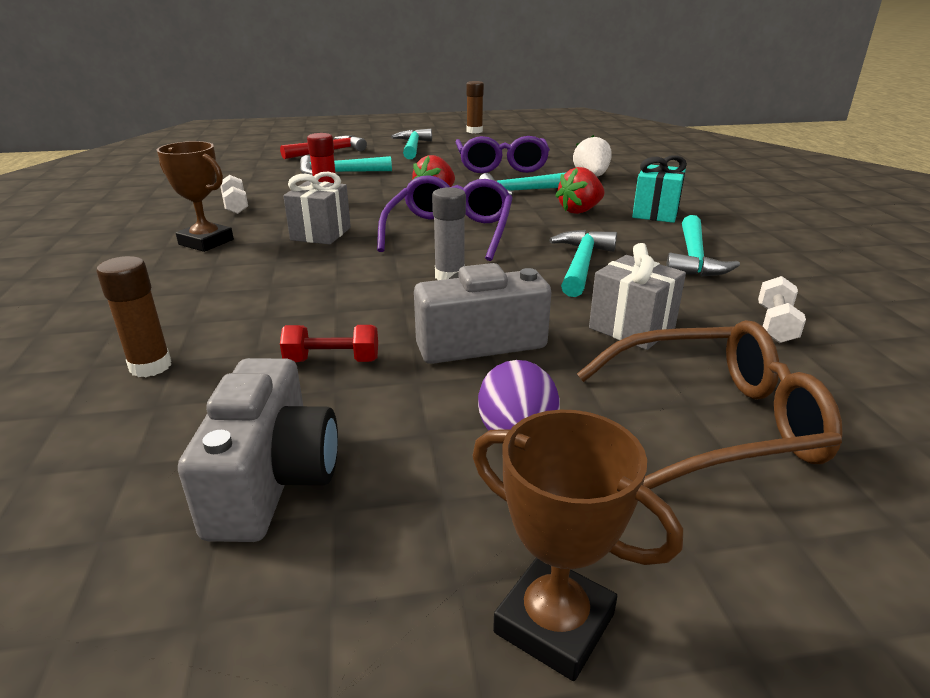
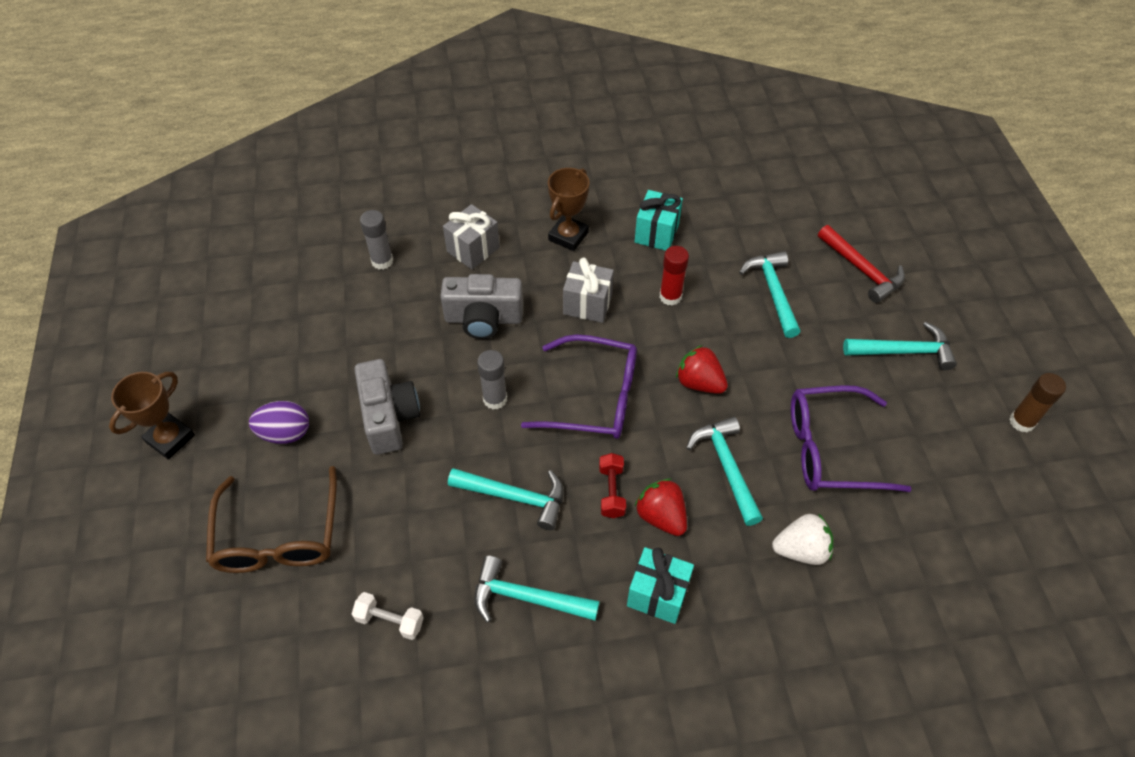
camera: 90 degrees right, 25 degrees up
brown glue stick [96,256,171,377] -> grey glue stick [360,210,393,269]
grey camera [178,358,338,542] -> grey camera moved to [440,274,523,339]
white dumbbell [220,175,248,214] -> turquoise gift [635,190,683,251]
red dumbbell [280,325,378,362] -> red dumbbell moved to [599,453,626,518]
grey gift [589,243,686,350] -> grey gift moved to [443,204,500,269]

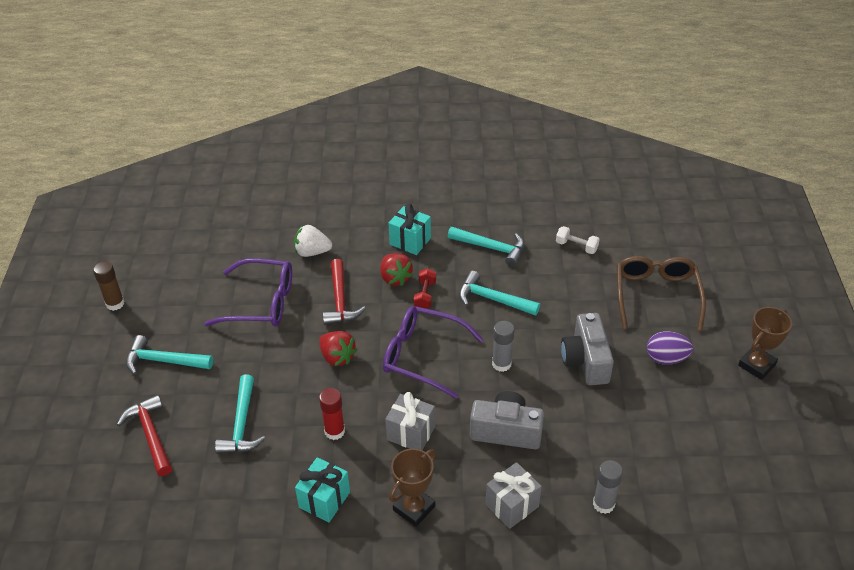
camera: 170 degrees left, 10 degrees down
turquoise hammer [686,416,763,526] -> red hammer [323,259,366,325]

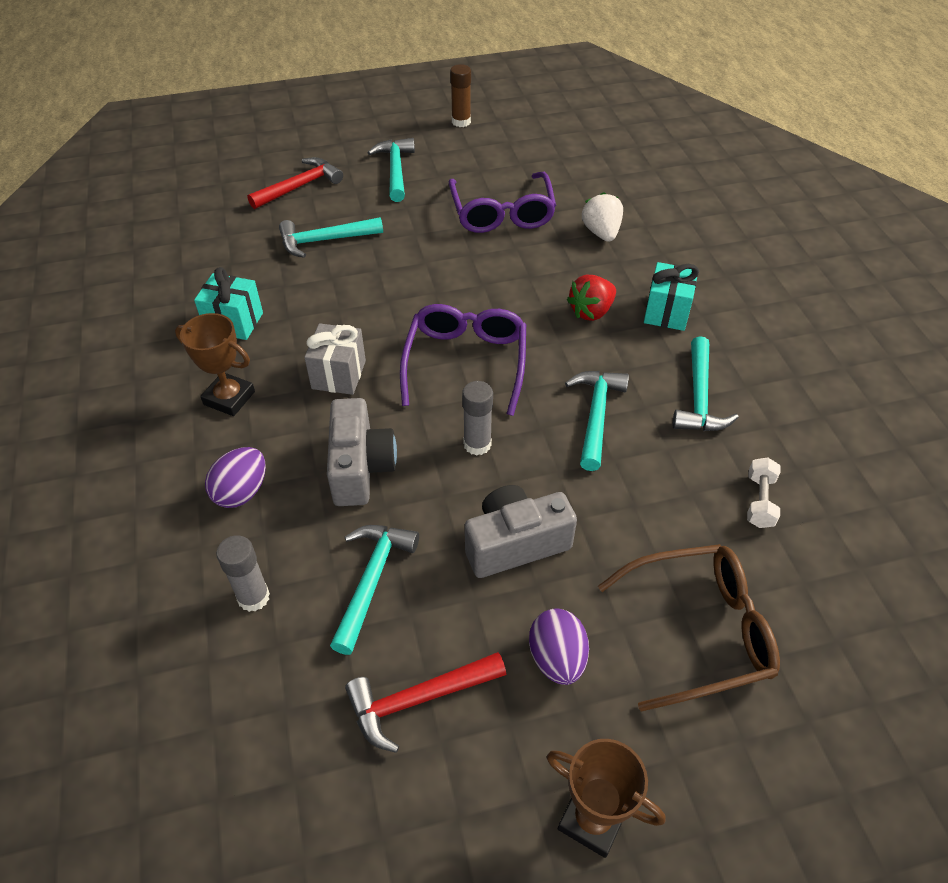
camera: 75 degrees right, 5 degrees up
red strawberry [319,331,357,366] -> none
red glue stick [319,388,345,440] -> none
red hammer [323,259,366,325] -> red hammer moved to [345,652,506,753]
red dumbbell [414,268,436,309] -> none
grey gift [486,462,542,529] -> purple egg [205,447,266,508]
none -> turquoise hammer [330,525,419,655]

